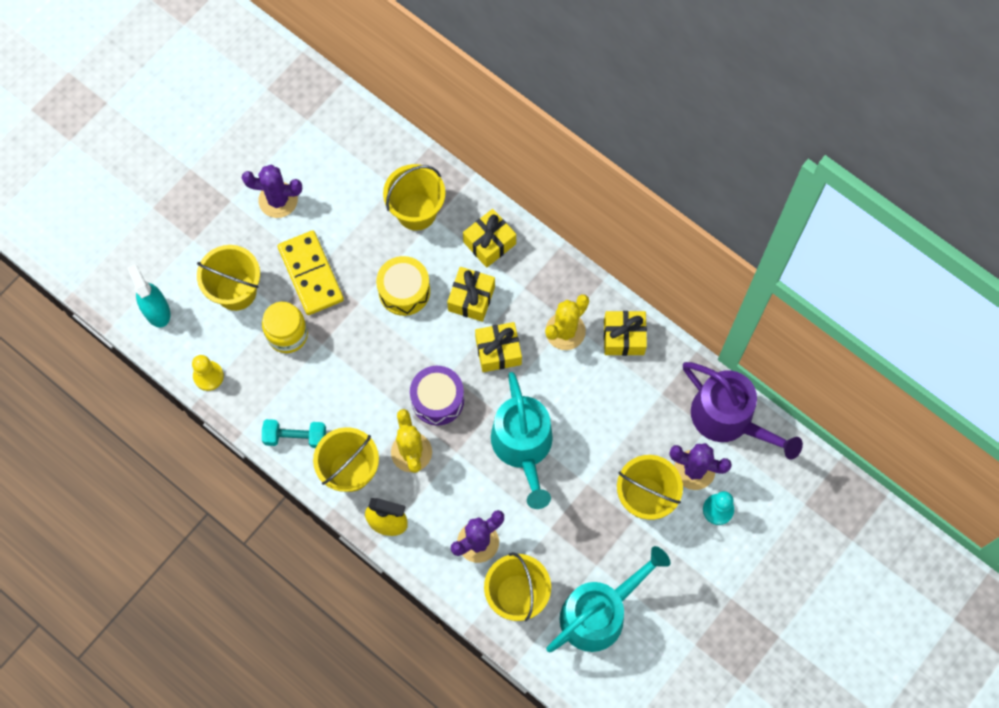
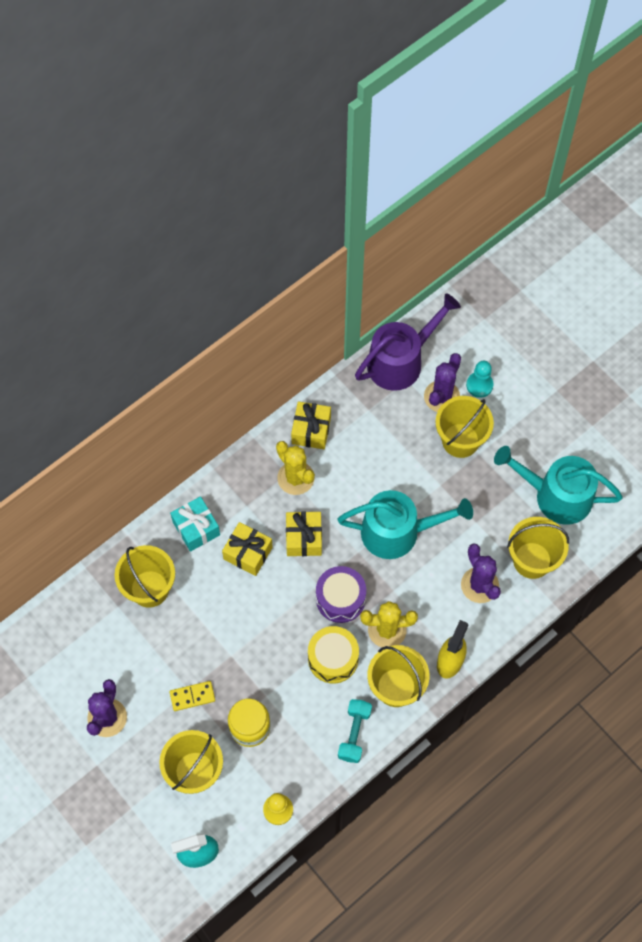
camera: 80 degrees left, 5 degrees down
yellow domino [278,230,344,315] -> yellow domino [170,681,215,711], size x0.54
yellow drum [376,256,430,316] -> yellow drum moved to [308,626,359,684]
yellow gift [463,209,516,268] -> turquoise gift [170,496,220,552]
turquoise watering can [546,546,670,652] -> turquoise watering can turned 45 degrees counterclockwise [494,446,623,525]

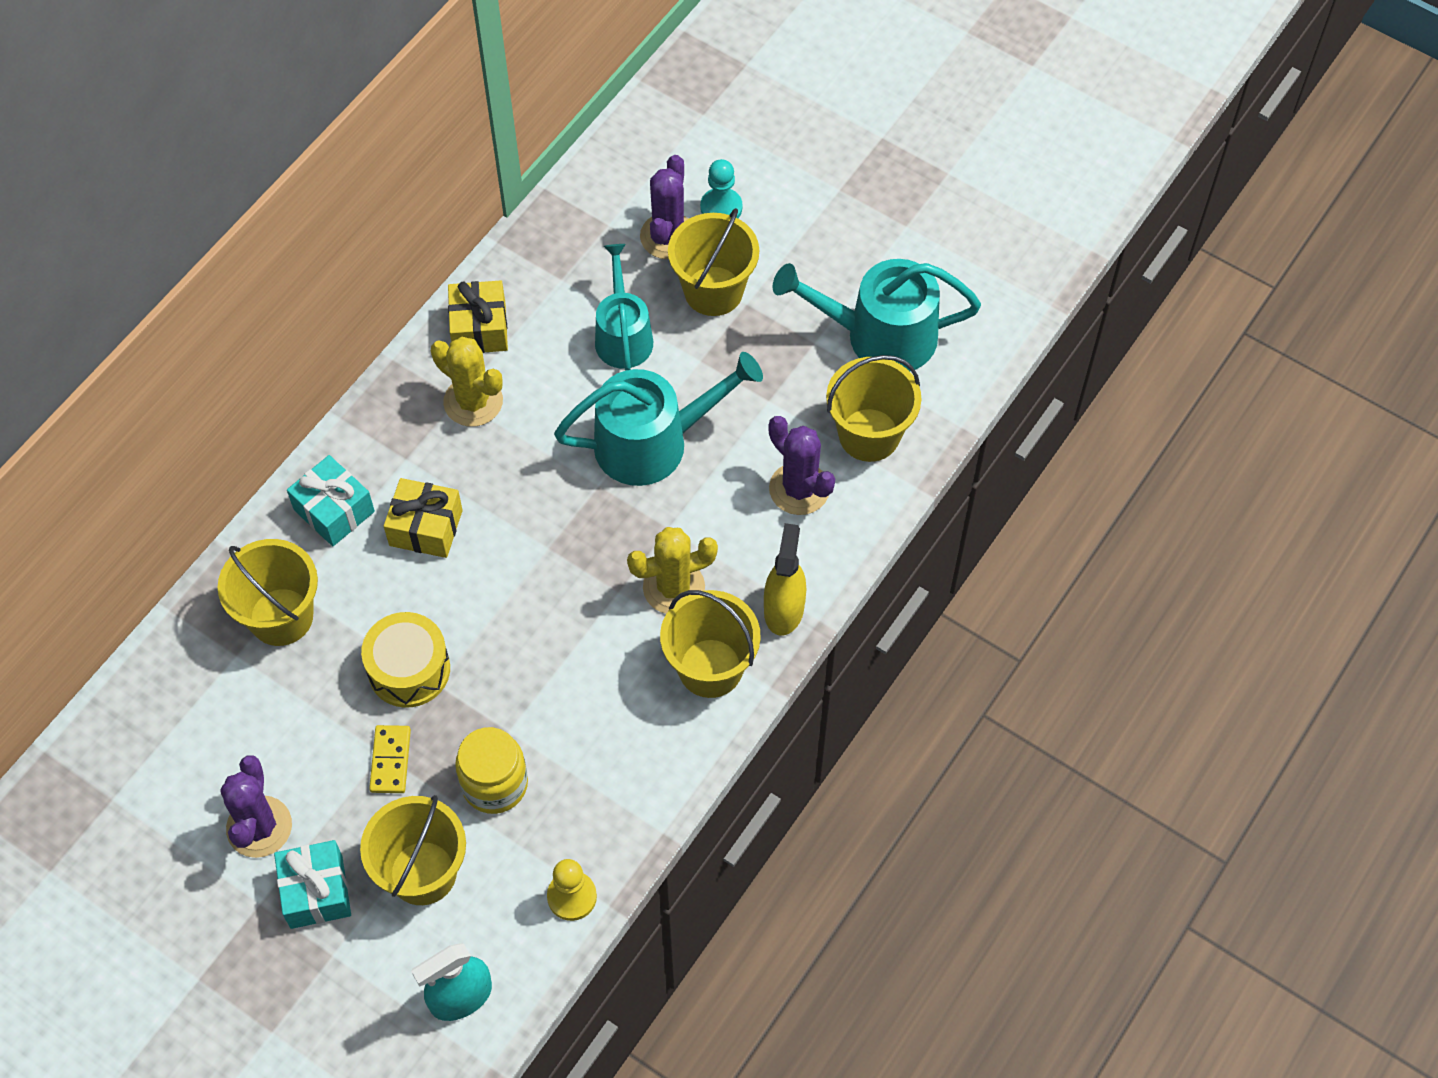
camera: 15 degrees left, 5 degrees down
yellow domino [170,681,215,711] -> yellow domino turned 60 degrees counterclockwise [369,725,411,793]
yellow gift [286,511,322,556] -> none
yellow drum [308,626,359,684] -> yellow drum moved to [361,612,450,707]
purple drum [316,566,366,623] -> none
turquoise dumbbell [338,699,372,763] -> none
purple watering can [355,293,461,391] -> none
none -> turquoise gift [274,840,351,929]
none -> turquoise watering can [595,244,653,370]

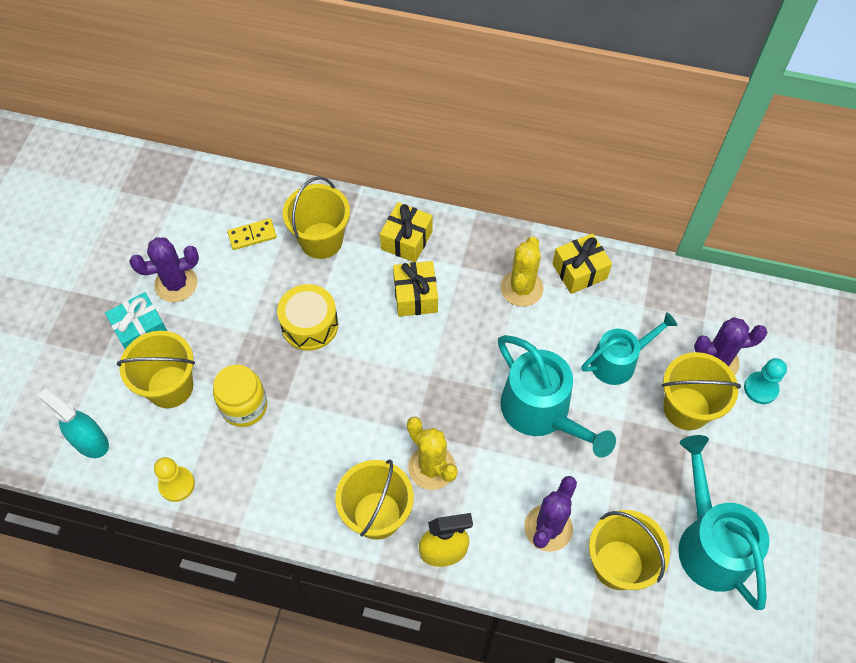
camera: 70 degrees right, 0 degrees up
turquoise gift [287,455,375,546] -> yellow gift [380,202,433,262]
yellow domino [369,725,411,793] -> yellow domino moved to [227,218,277,250]

